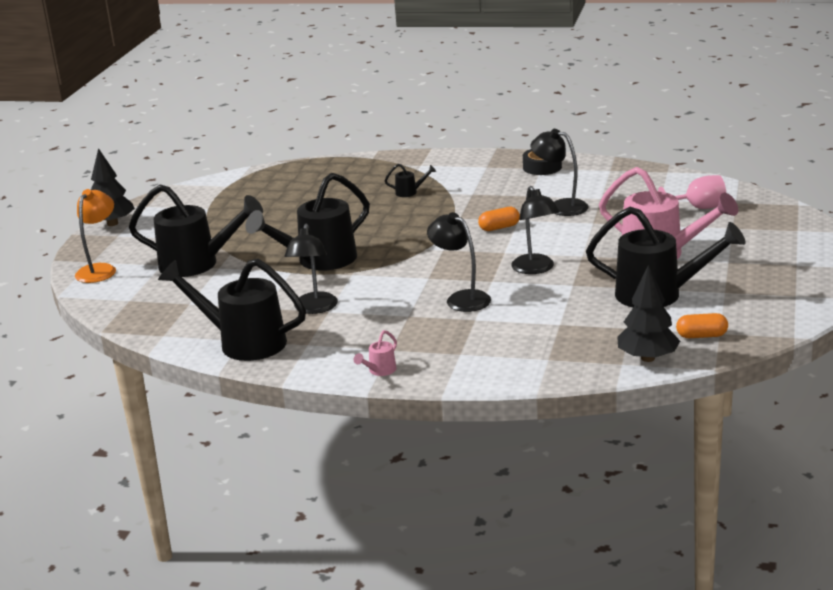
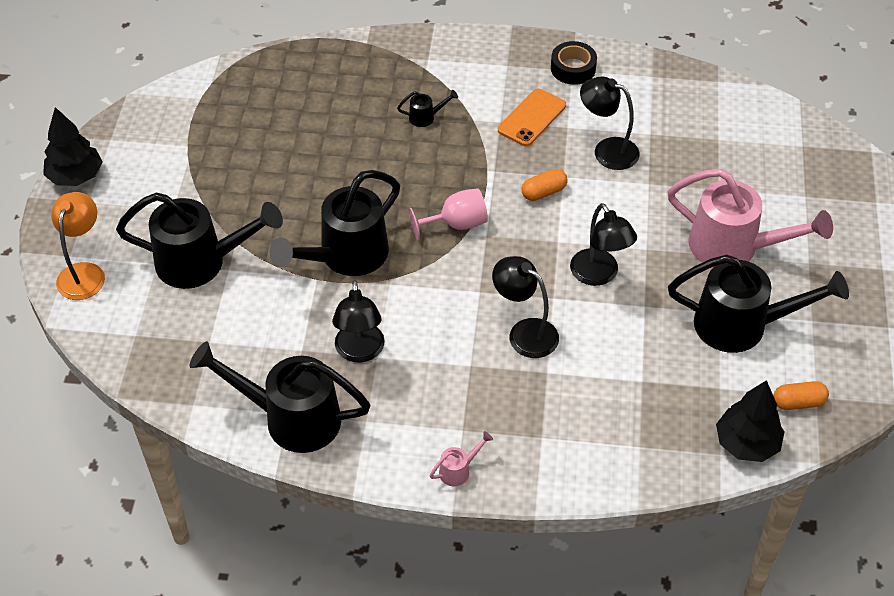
camera: 10 degrees left, 25 degrees up
pink watering can [354,330,397,376] -> pink watering can turned 150 degrees counterclockwise [430,431,493,486]
pink goblet [658,175,726,209] -> pink goblet moved to [409,188,488,240]
none -> orange phone [498,88,566,146]

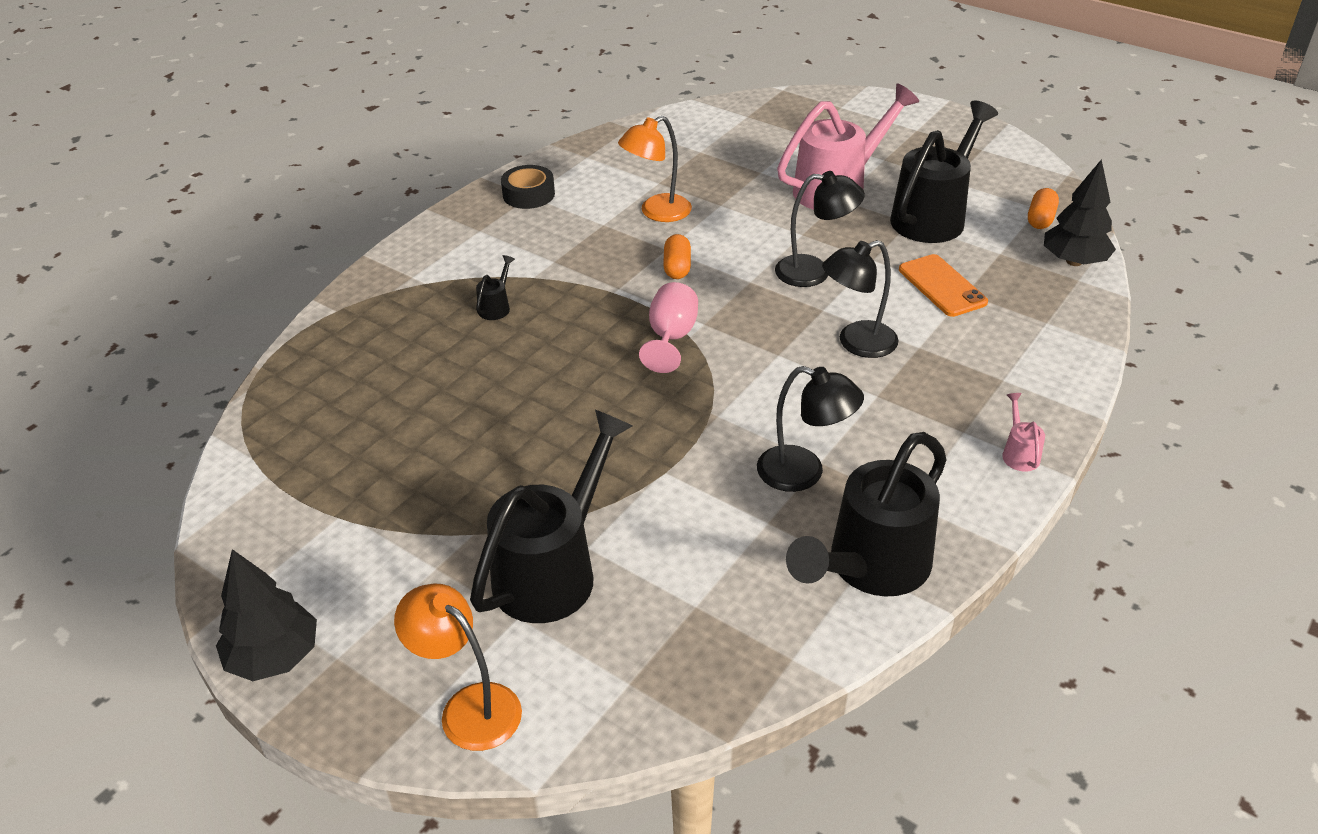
camera: 60 degrees left, 10 degrees down
black watering can [270,170,400,276] -> none
orange phone [498,88,566,146] -> orange phone moved to [899,254,988,317]
black lamp [580,77,640,170] -> orange lamp [618,116,692,222]

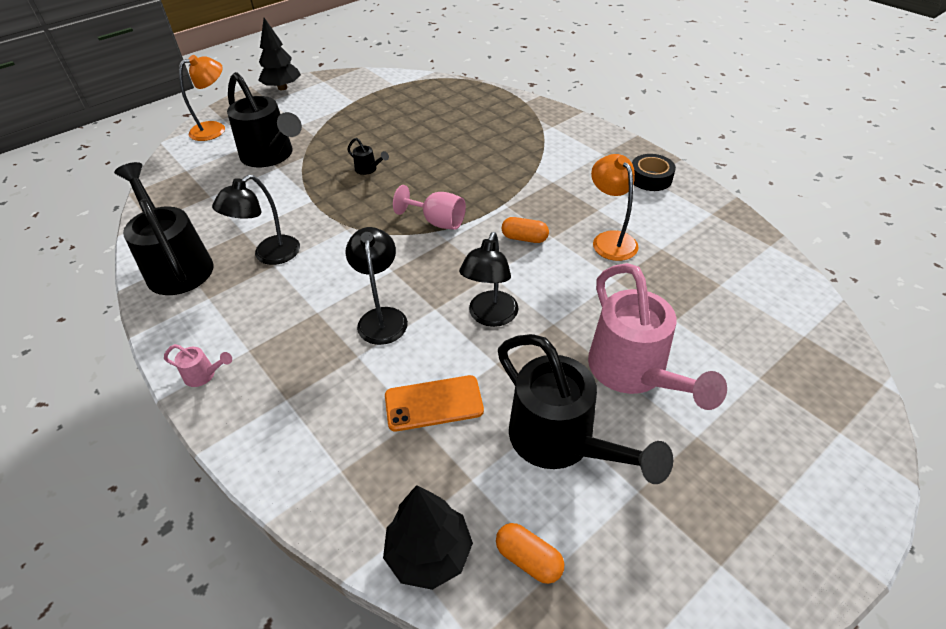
camera: 105 degrees right, 5 degrees up
black watering can [476,255,515,320] -> black watering can moved to [347,138,389,175]

